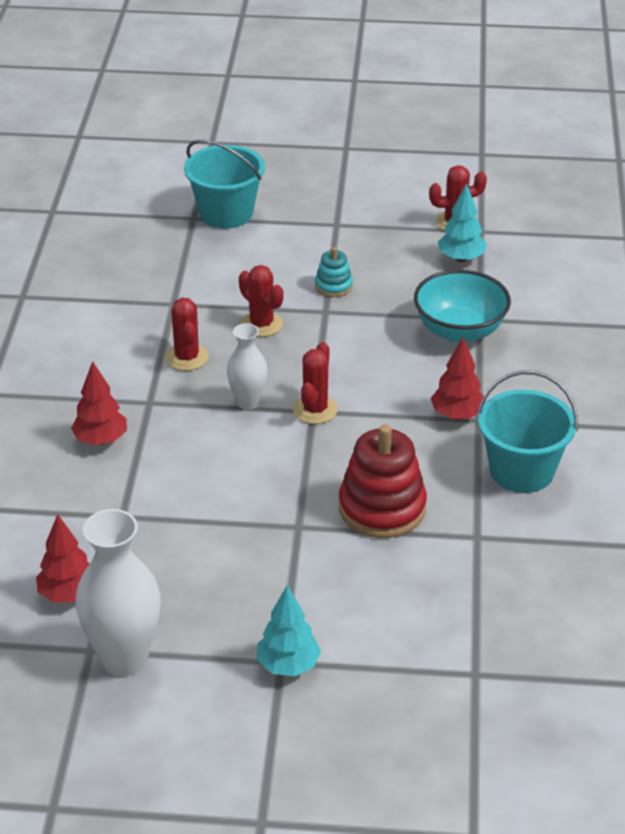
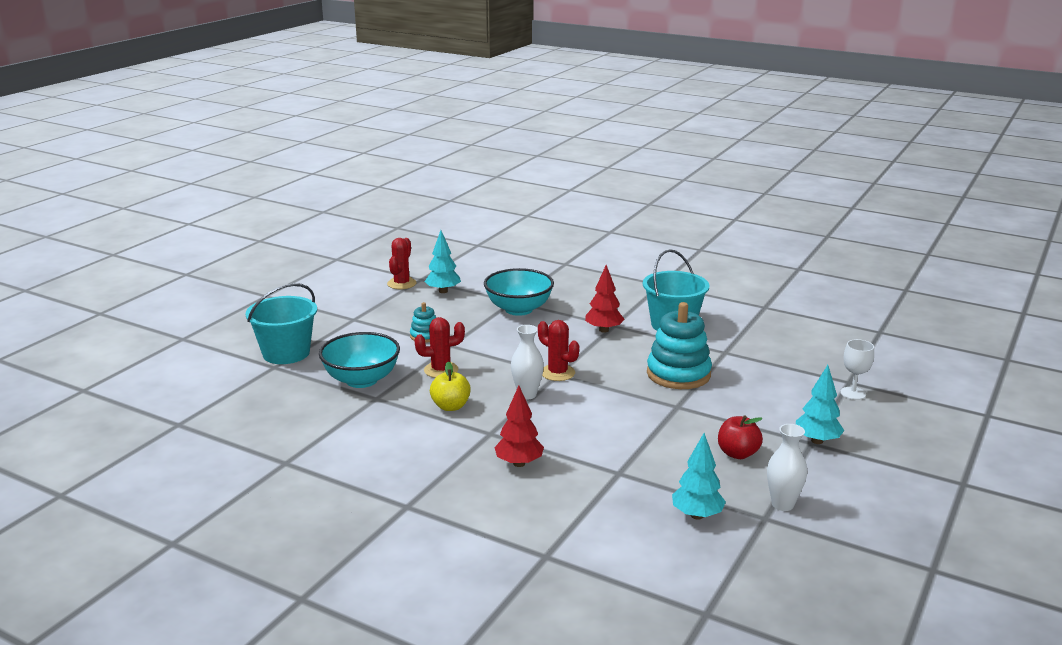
camera: 65 degrees left, 15 degrees down
red tree [36,514,89,602] -> turquoise tree [672,433,726,520]
white vase [76,509,161,677] -> white vase [767,424,807,511], size x0.58
red cactus [166,298,209,371] -> yellow apple [430,362,471,411]
red stacking toy [339,424,427,538] -> turquoise stacking toy [647,302,712,389]
none -> turquoise bowl [319,332,400,388]
none -> red apple [718,415,763,459]
none -> white goblet [840,339,874,400]

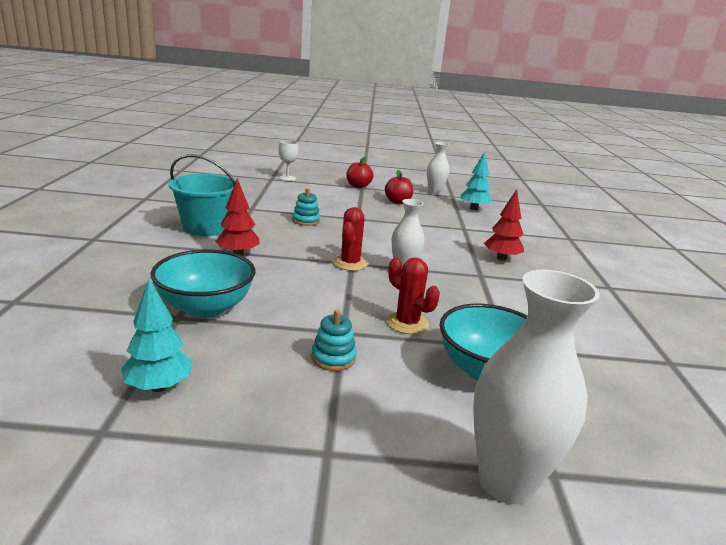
camera: 120 degrees left, 0 degrees up
turquoise bucket [246,283,317,364] -> white vase [473,270,600,504]
red cactus [387,238,416,289] -> none
yellow apple [430,362,471,411] -> none
turquoise stacking toy [647,302,712,389] -> turquoise stacking toy [292,188,320,226], size x0.50
turquoise tree [796,365,844,444] -> red apple [346,157,373,188]

